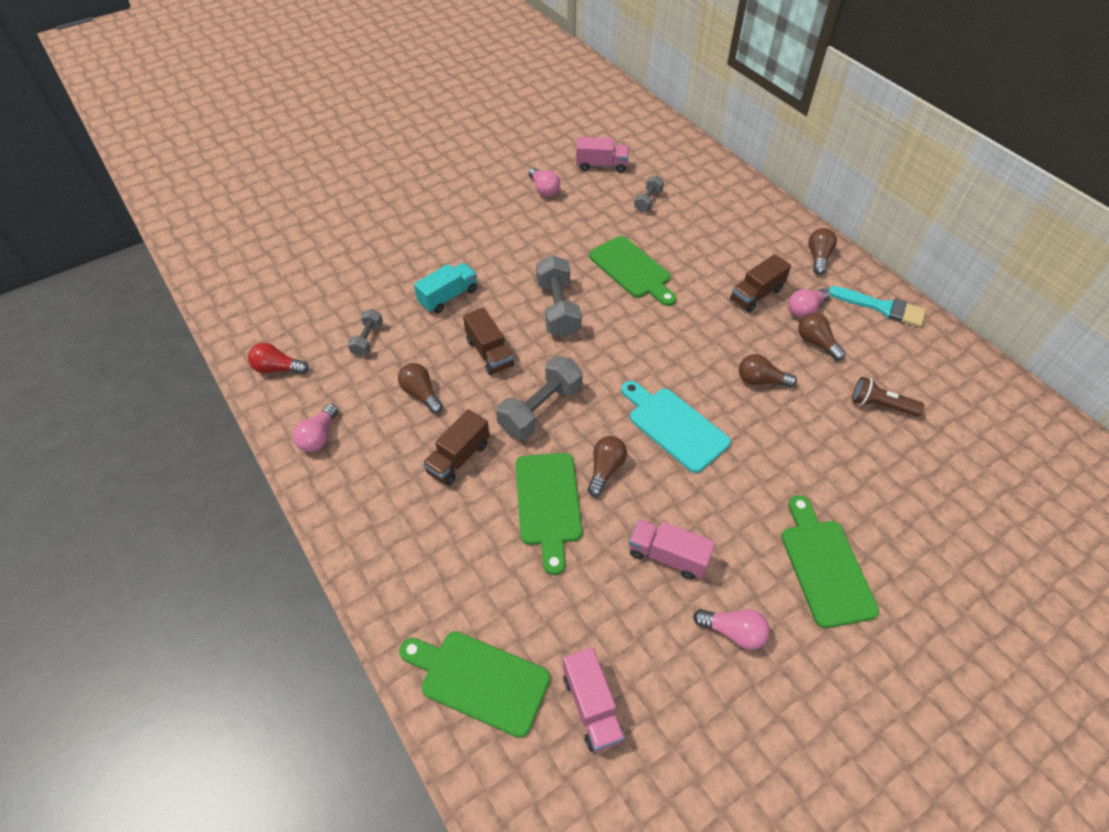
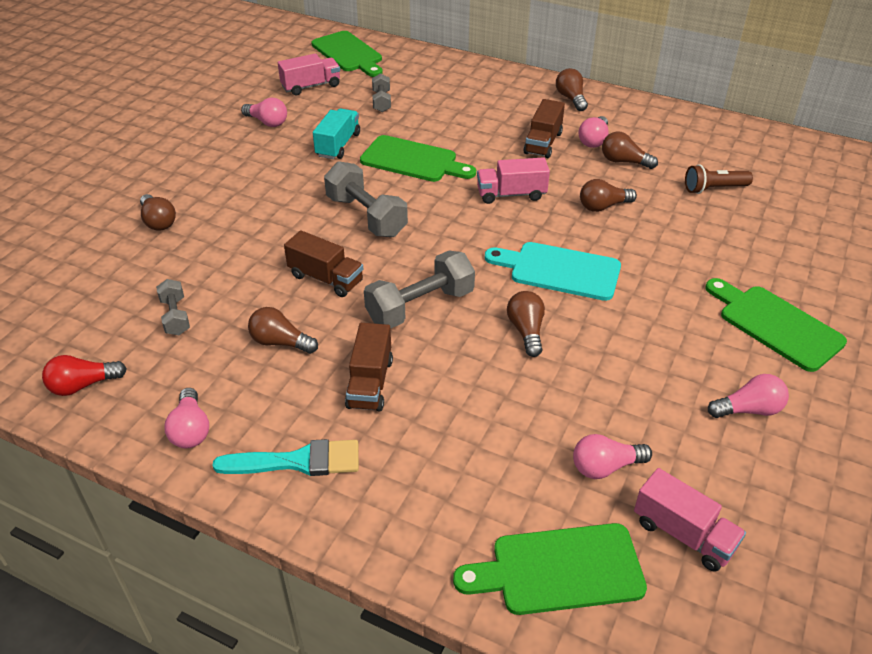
camera: 30 degrees left, 10 degrees down
turquoise truck [414,263,477,313] -> turquoise truck moved to [313,108,360,159]
grey dumbbell [496,356,583,440] -> grey dumbbell turned 45 degrees clockwise [364,251,475,329]
green cutting board [516,453,582,575] -> green cutting board moved to [311,31,383,77]
pink truck [629,519,715,580] -> pink truck moved to [477,157,550,204]
turquoise brush [829,286,926,327] -> turquoise brush moved to [212,439,359,476]
none -> brown light bulb [140,194,176,231]
none -> pink light bulb [573,434,652,479]

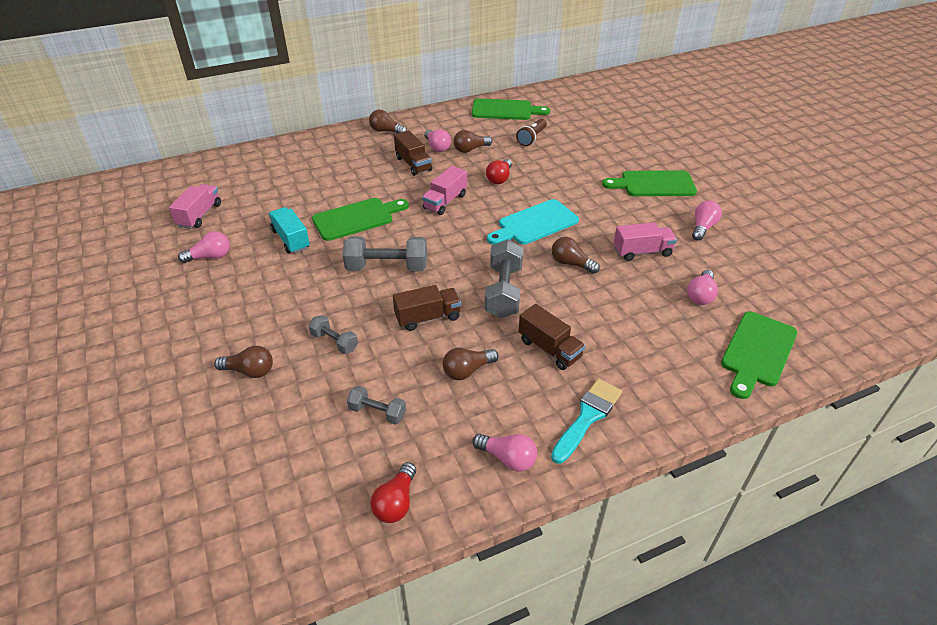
camera: 50 degrees left, 0 degrees up
green cutting board [311,31,383,77] -> green cutting board moved to [472,99,550,120]
grey dumbbell [372,73,391,112] -> grey dumbbell moved to [308,315,358,354]
brown light bulb [580,179,637,212] -> red light bulb [486,159,512,184]
pink truck [634,468,746,572] -> pink truck moved to [614,222,677,261]

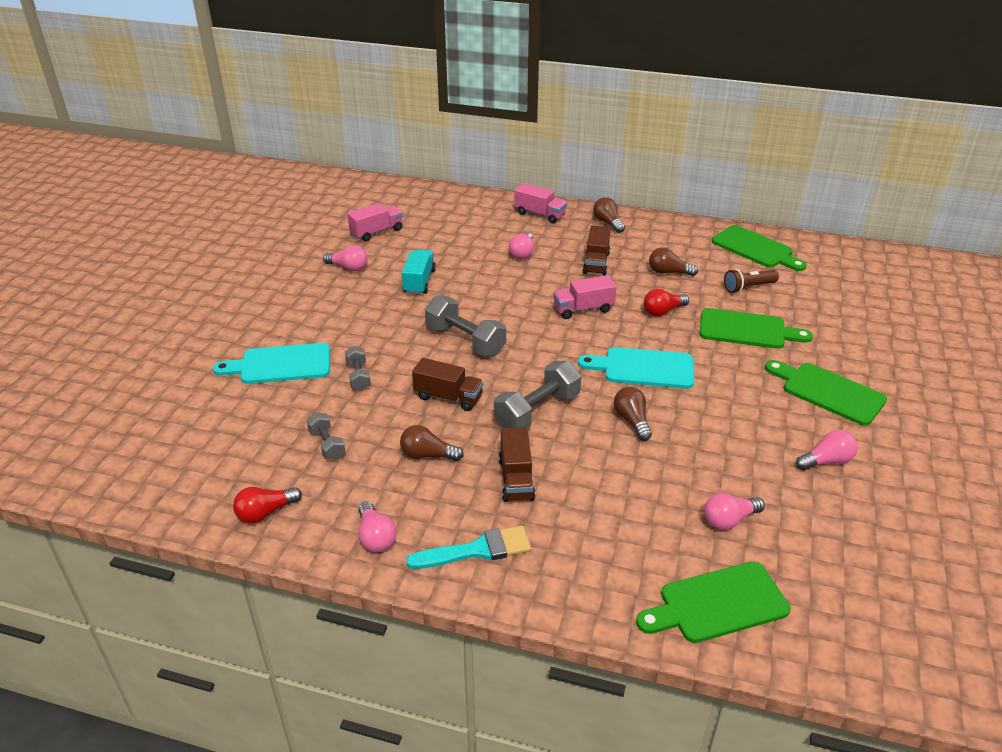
camera: 40 degrees right, 5 degrees down
brown light bulb [214,346,273,378] -> turquoise cutting board [213,343,330,384]
green cutting board [312,198,409,241] -> green cutting board moved to [700,308,813,349]
pink light bulb [424,129,451,152] -> pink light bulb moved to [509,232,534,259]
pink truck [614,222,677,261] -> pink truck moved to [514,183,567,223]

